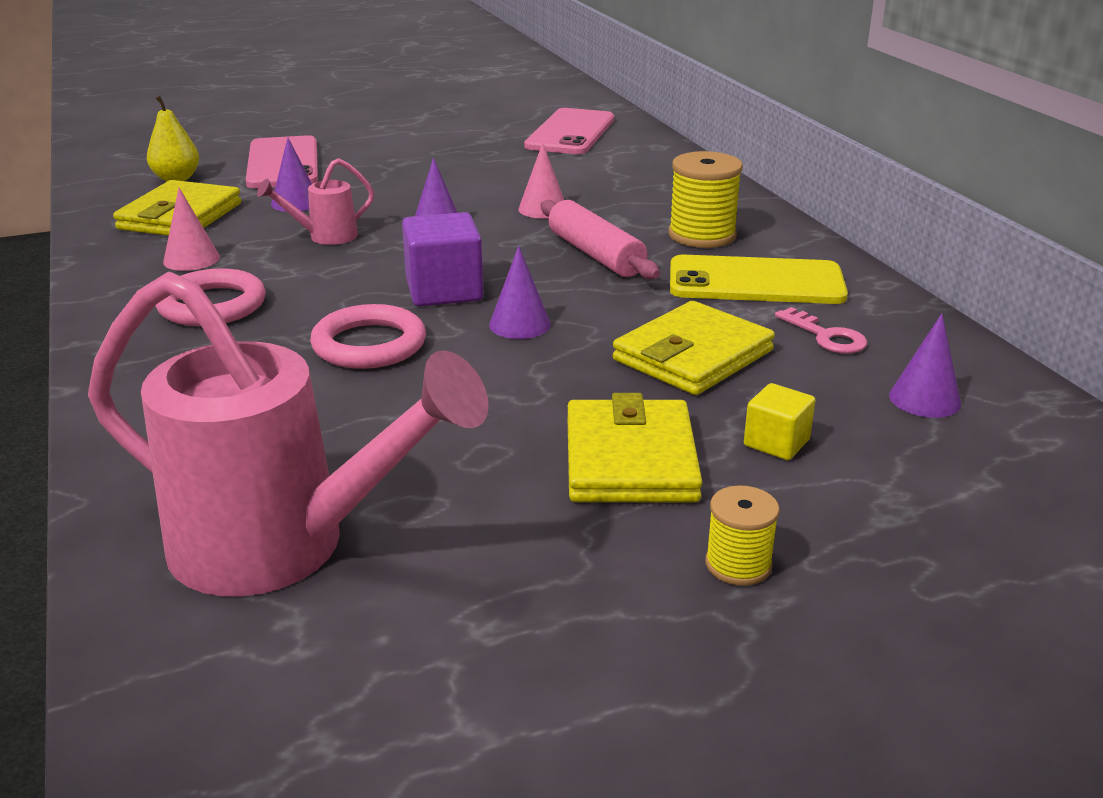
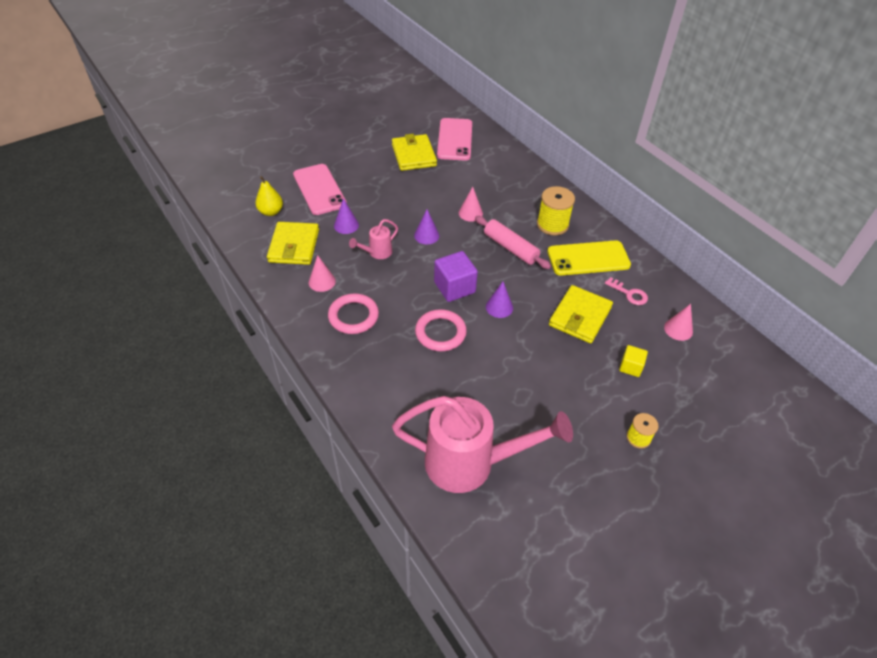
camera: 15 degrees left, 20 degrees up
yellow wallet [568,393,702,502] -> yellow wallet moved to [392,134,437,171]
purple cone [889,313,961,418] -> pink cone [664,304,693,341]

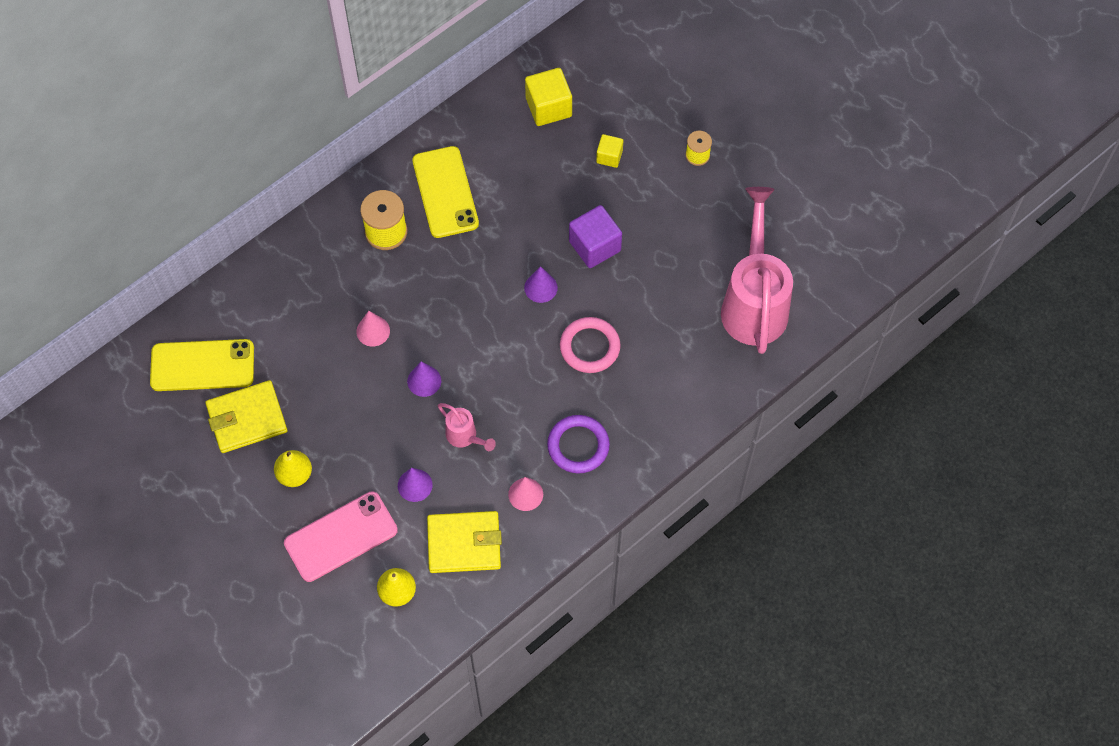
camera: 95 degrees left, 15 degrees up
pink ring [328,293,379,334] -> purple ring [547,415,610,473]
purple cube [434,251,478,302] -> purple cube moved to [569,205,622,268]
pink phone [437,118,472,161] -> yellow phone [150,339,254,391]
pink rolling pin [475,216,551,269] -> none
yellow wallet [549,285,613,343] -> none
pink key [605,277,648,305] -> none
pink cone [664,304,693,341] -> yellow cube [525,68,572,126]
none -> yellow pear [274,450,312,487]

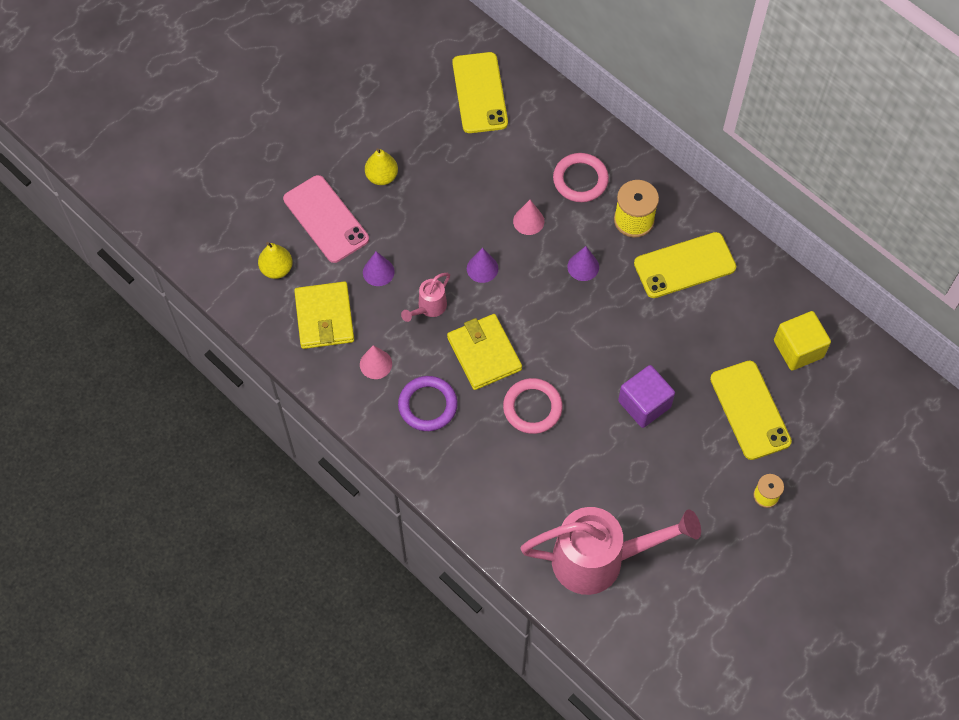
camera: 85 degrees right, 0 degrees up
yellow wallet [205,380,287,453] -> yellow wallet moved to [447,314,522,390]
purple cone [524,266,558,303] -> purple cone moved to [567,246,599,281]
yellow cube [596,134,623,168] -> yellow phone [710,361,792,460]
none -> pink ring [553,153,609,202]

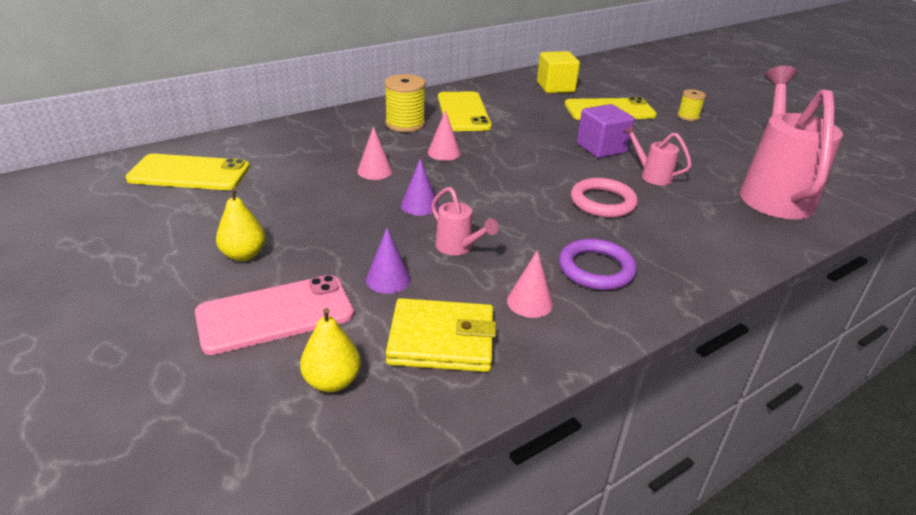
camera: 80 degrees left, 30 degrees down
yellow wallet [447,314,522,390] -> none
pink ring [553,153,609,202] -> none
purple cone [567,246,599,281] -> pink cone [428,110,461,161]
none -> pink watering can [623,124,692,186]

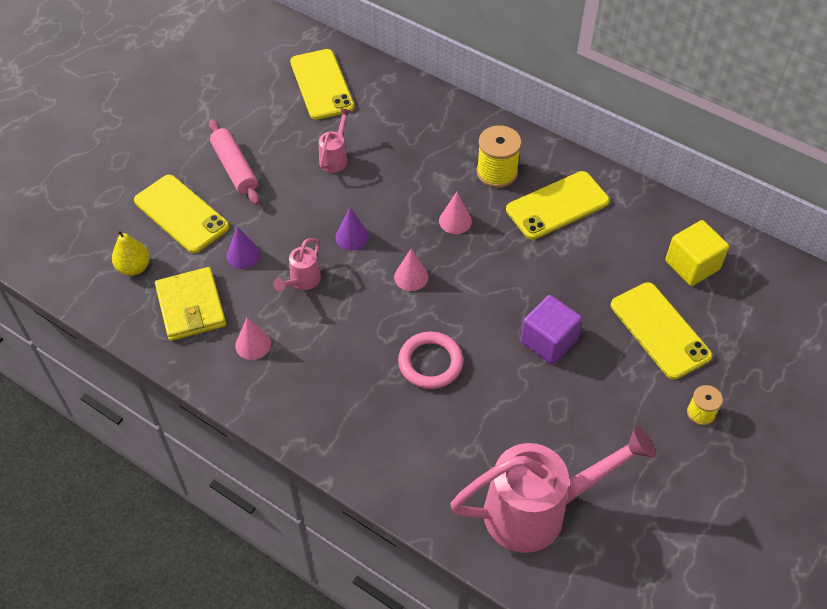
camera: 70 degrees right, 20 degrees up
pink phone [195,275,354,355] -> yellow phone [134,175,229,253]
yellow pear [216,187,266,261] -> pink rolling pin [209,119,260,205]
pink cone [357,126,393,180] -> pink cone moved to [394,248,428,291]
purple ring [559,239,637,290] -> none
pink watering can [623,124,692,186] -> pink watering can moved to [319,108,351,173]

